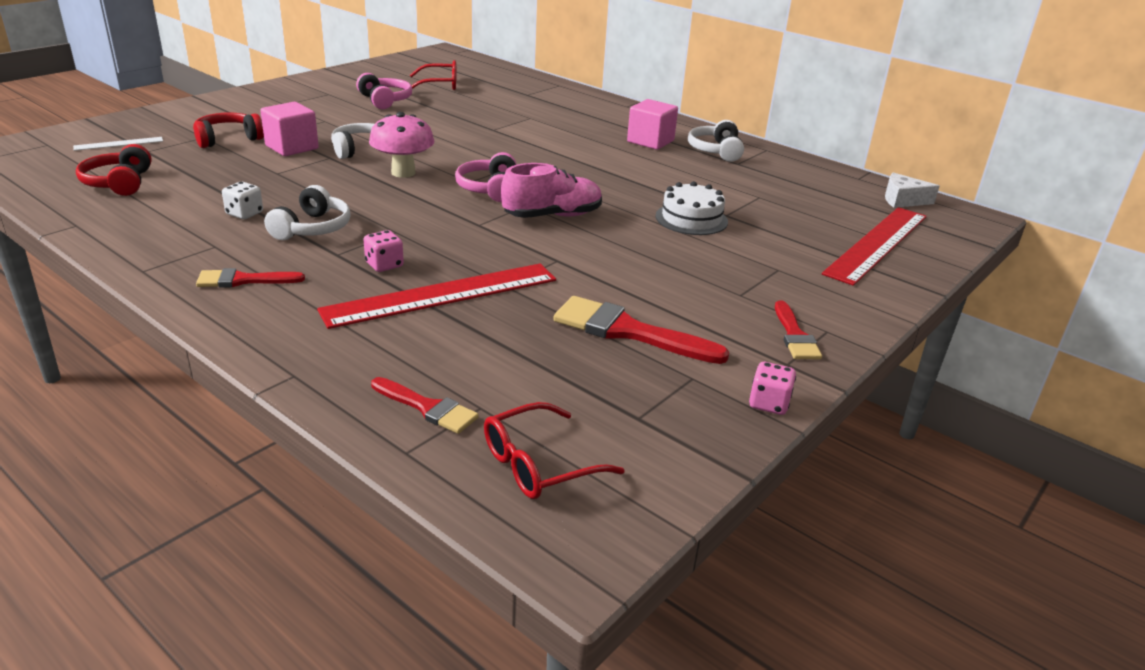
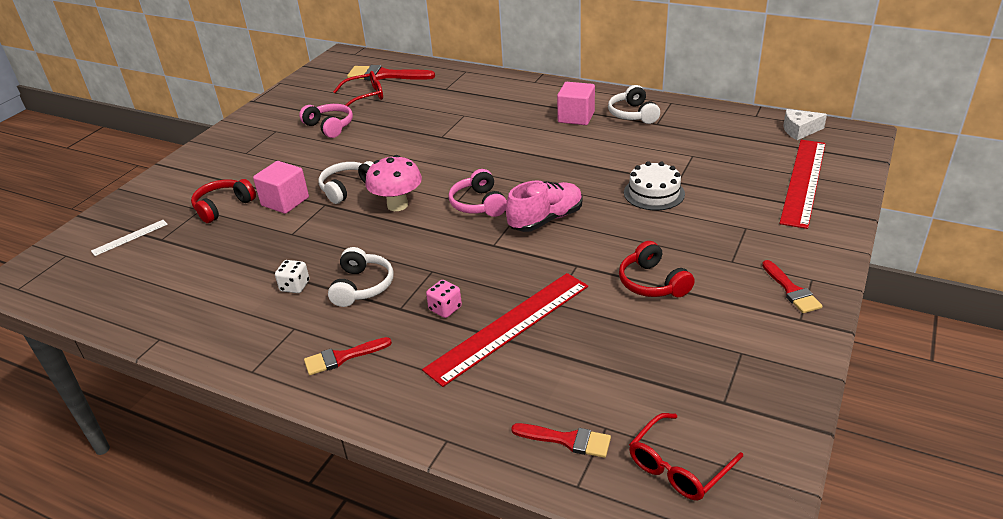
camera: 10 degrees left, 5 degrees up
red headphones [76,144,152,196] -> red headphones moved to [619,241,695,297]
red brush [553,296,729,364] -> red brush moved to [347,65,435,80]
pink dice [749,362,796,415] -> none

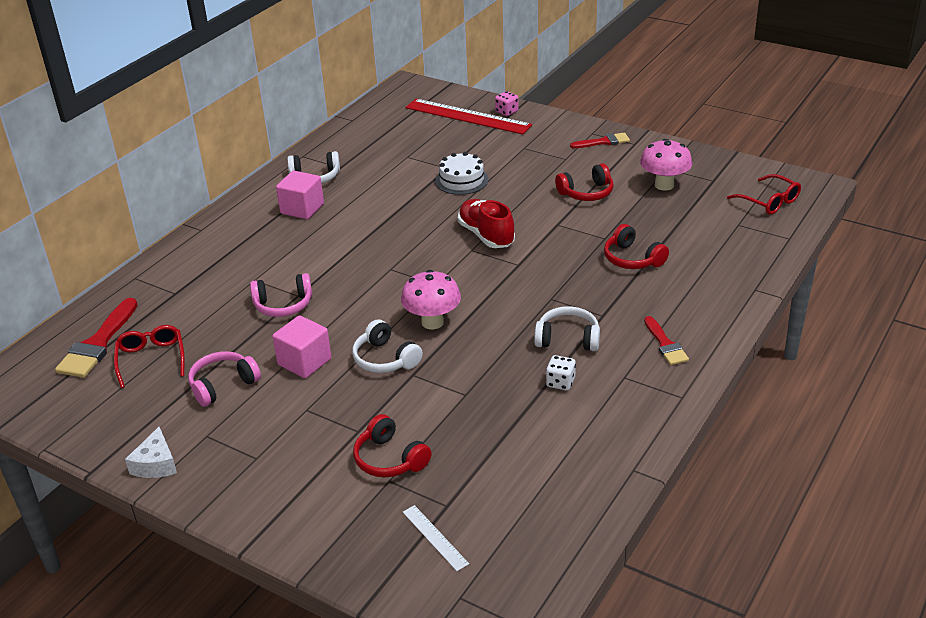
camera: 85 degrees left, 0 degrees up
pink cube [253,161,309,214] -> pink cube moved to [272,315,332,378]
red ruler [422,273,588,387] -> red headphones [604,224,669,269]
pink dice [426,280,462,318] -> pink dice moved to [495,91,519,116]
pink headphones [448,169,507,217] -> pink headphones moved to [250,273,312,317]
pink shoe [506,180,583,232] -> red shoe [458,199,515,248]
red brush [511,423,611,458] -> none
white cheese [783,109,827,140] -> white cheese moved to [125,427,177,478]
none -> pink mushroom [640,139,692,191]

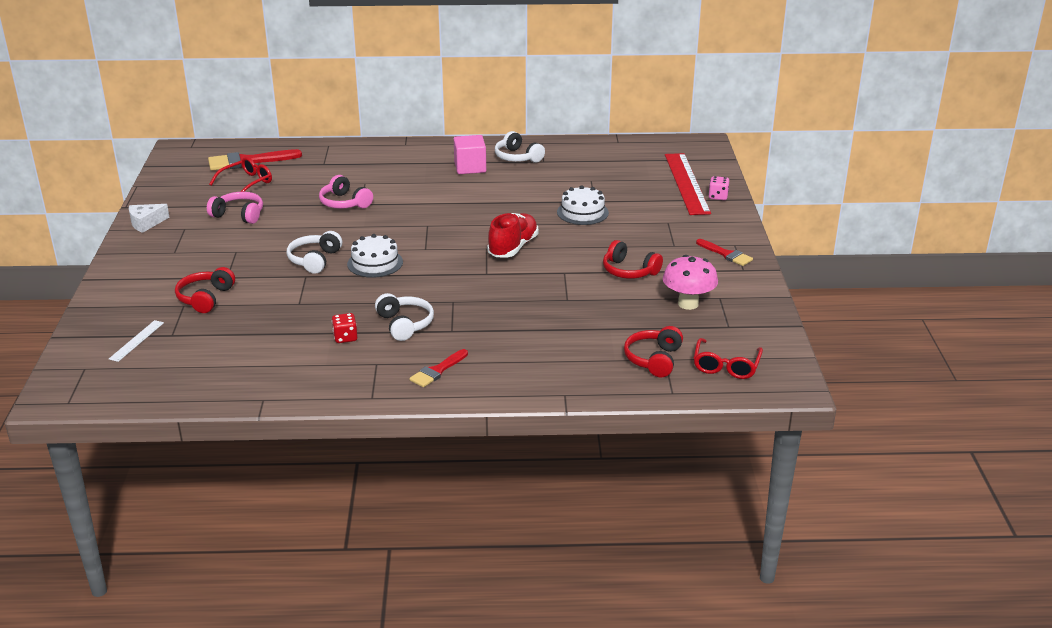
camera: 55 degrees right, 5 degrees down
pink cube [272,315,332,378] -> none
pink mushroom [401,270,461,330] -> white cake [347,234,403,278]
white dice [546,355,576,390] -> red dice [332,313,358,343]
red headphones [604,224,669,269] -> red headphones moved to [624,326,683,377]

